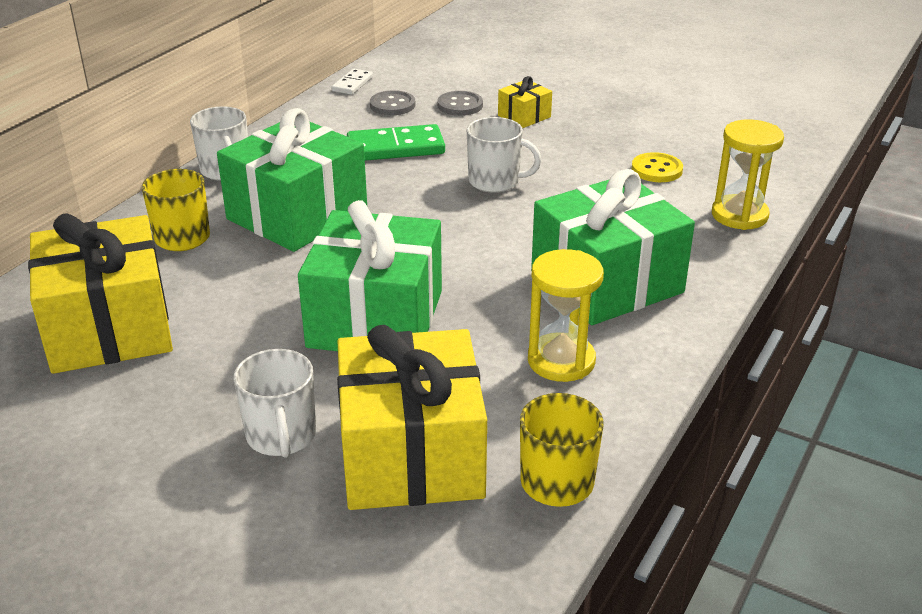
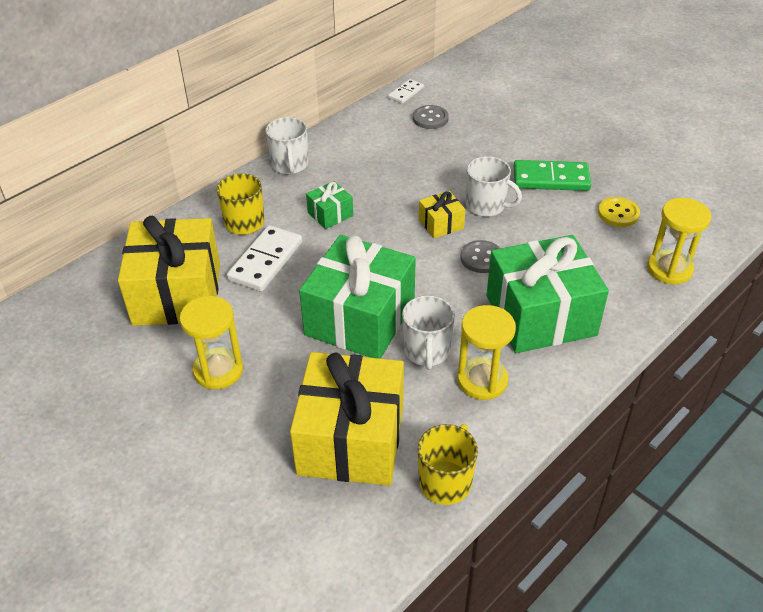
camera: 15 degrees right, 10 degrees up
green gift [217,108,367,252] -> green gift [306,181,353,229], size x0.44
white mug [234,349,316,458] -> white mug moved to [402,295,455,370]
green domino [347,124,445,161] -> green domino moved to [514,160,591,191]
grey button [437,91,483,116] -> grey button moved to [460,240,501,273]
yellow gift [498,76,552,128] -> yellow gift moved to [419,191,465,238]
none -> yellow hourglass [180,296,243,389]
none -> white domino [227,225,302,292]

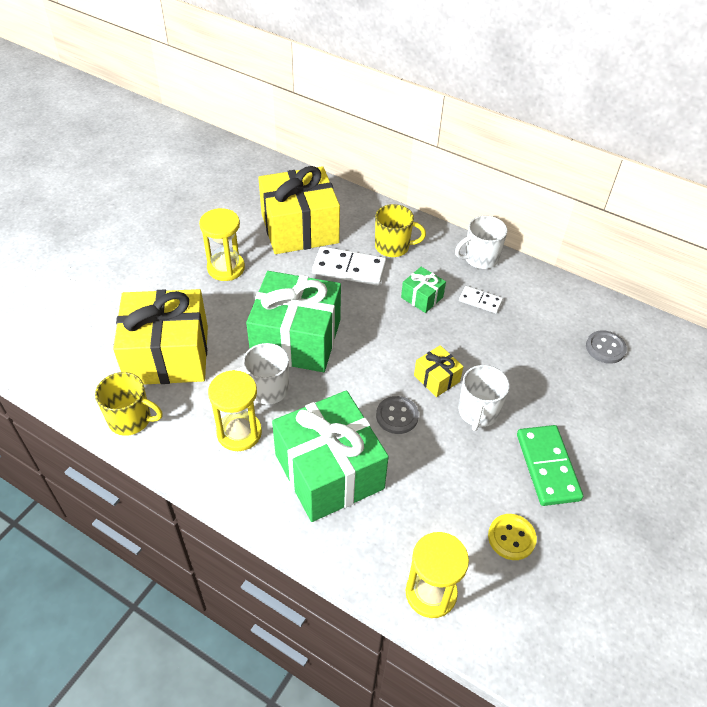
camera: 75 degrees right, 5 degrees up
white domino [388,79,424,104] -> white domino moved to [459,286,503,313]

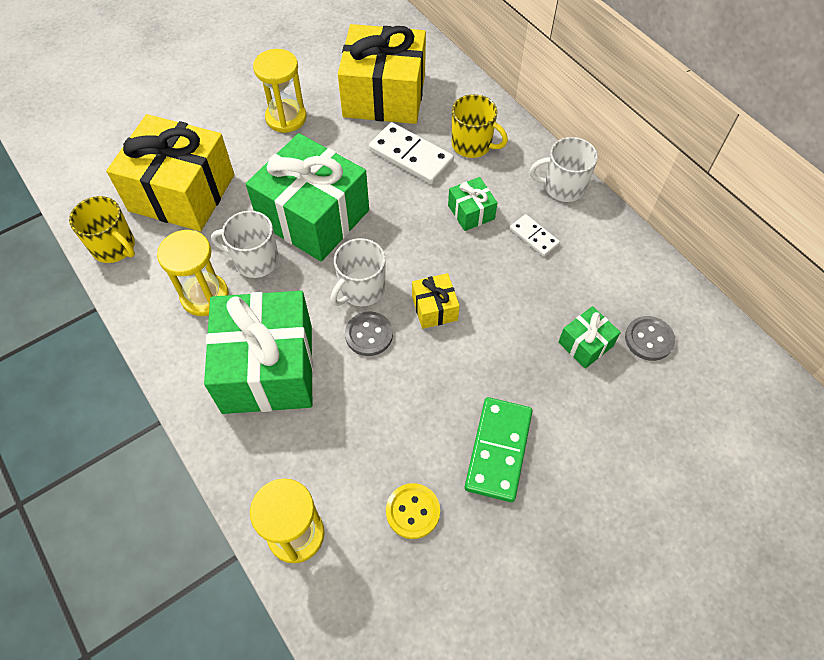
camera: 25 degrees right, 10 degrees up
white mug [458,365,510,431] -> white mug moved to [330,238,386,306]
none -> green gift [558,306,621,369]

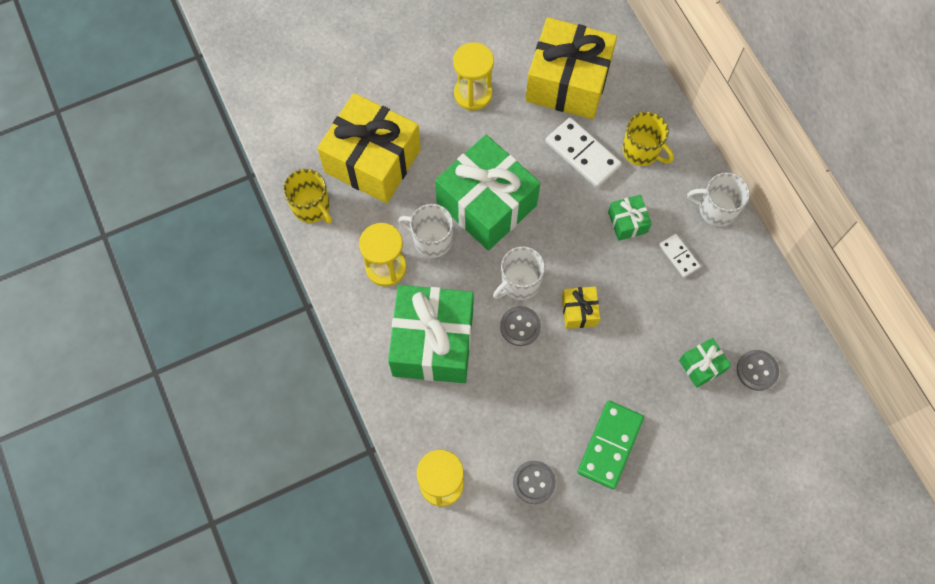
camera: 10 degrees right, 10 degrees up
yellow button [386,483,440,539] -> grey button [513,461,556,504]

